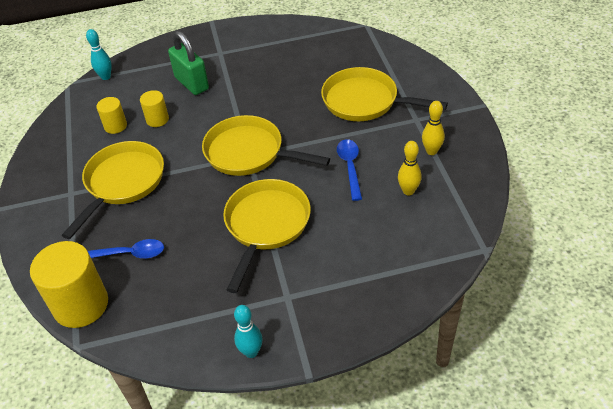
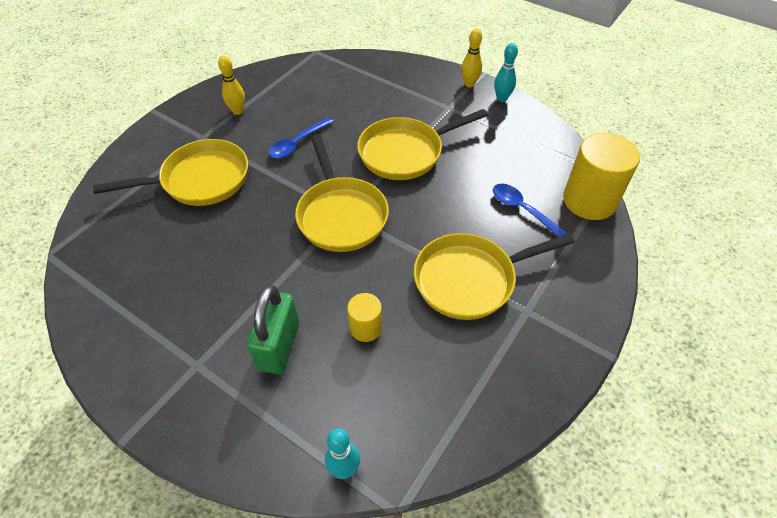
camera: 135 degrees left, 5 degrees up
yellow cylinder [96,97,127,134] -> none
yellow pan [321,67,448,121] -> yellow pan turned 90 degrees counterclockwise [93,139,248,206]
yellow bowling pin [398,141,422,196] -> yellow bowling pin moved to [461,29,482,87]

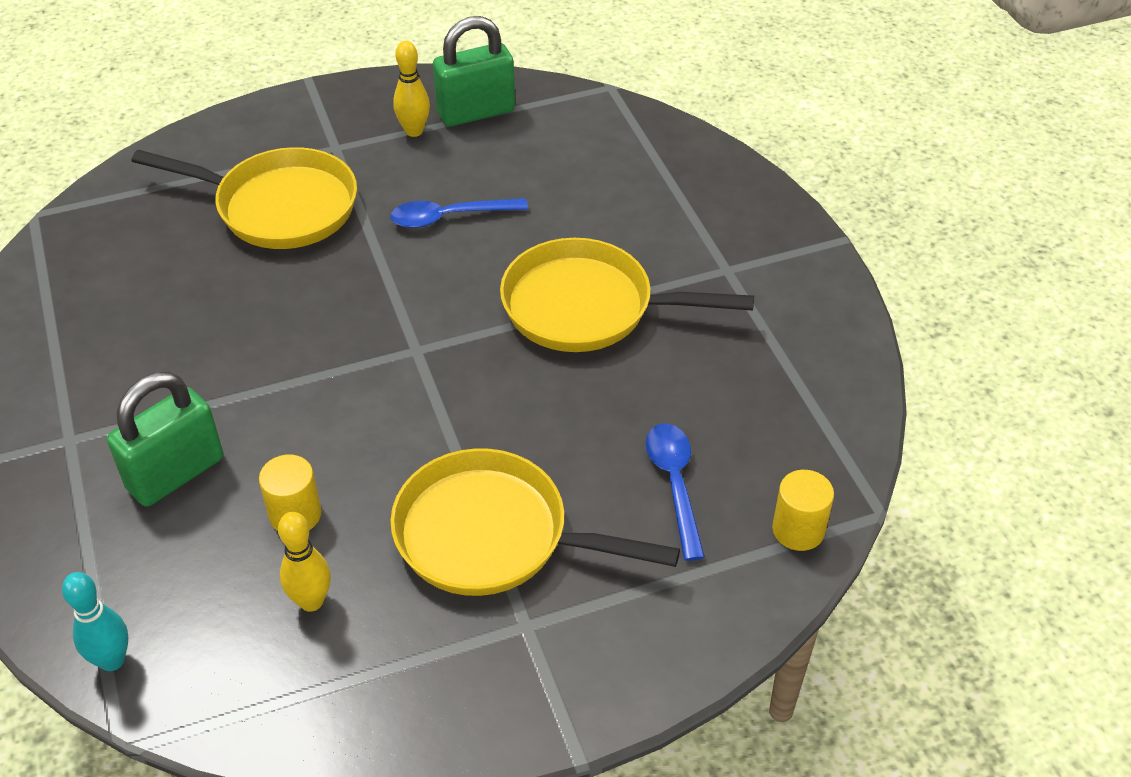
camera: 35 degrees right, 5 degrees down
yellow pan [295,134,389,252] -> none
yellow bowling pin [461,29,482,87] -> yellow bowling pin moved to [278,512,331,612]
turquoise bowling pin [494,43,518,102] -> none
yellow cylinder [563,133,640,220] -> yellow cylinder [772,470,834,551], size x0.52
none -> green padlock [433,16,515,126]

